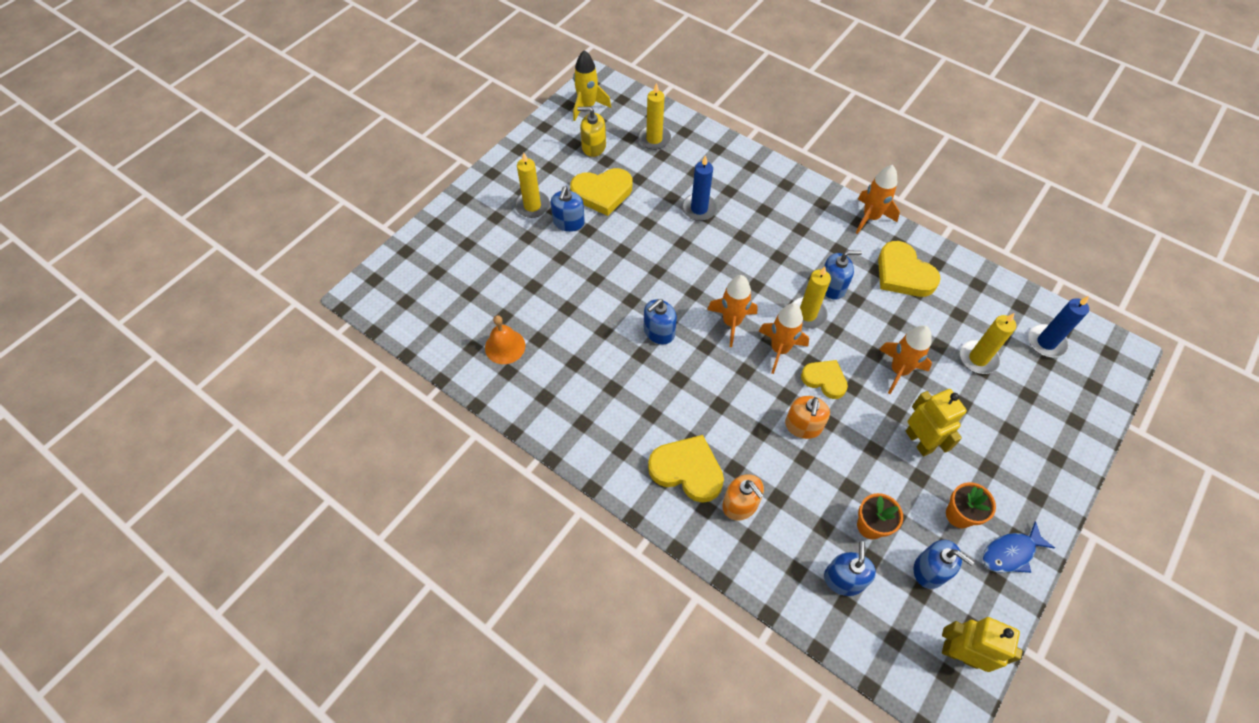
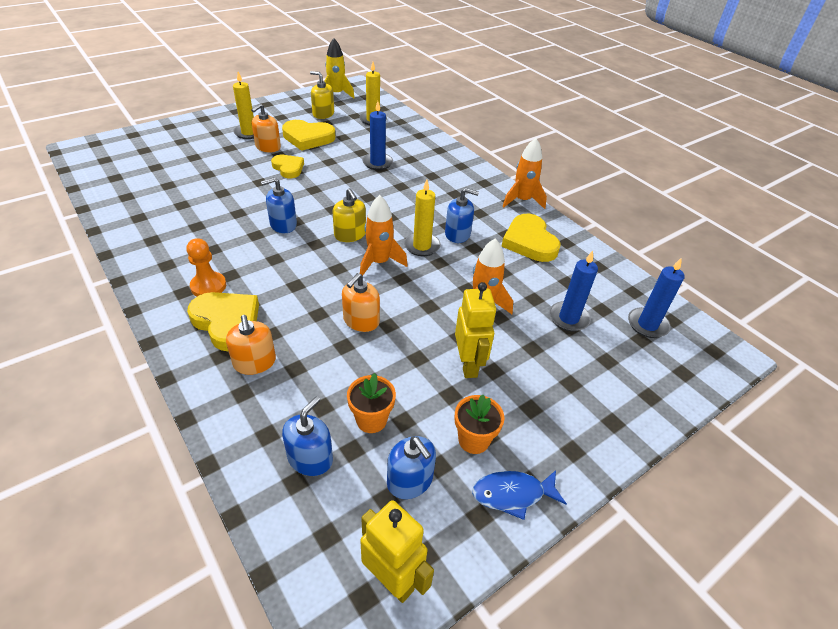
camera: 15 degrees right, 15 degrees down
orange bell [485,315,525,364] -> none
blue soap dispenser [551,186,585,232] -> orange soap dispenser [251,103,281,153]
orange rocket [707,275,758,347] -> yellow soap dispenser [333,188,366,242]
yellow heart [801,360,848,399] -> yellow heart moved to [271,155,304,178]
yellow candle [960,313,1016,374] -> blue candle [549,251,598,331]
none -> orange pawn [186,238,226,297]

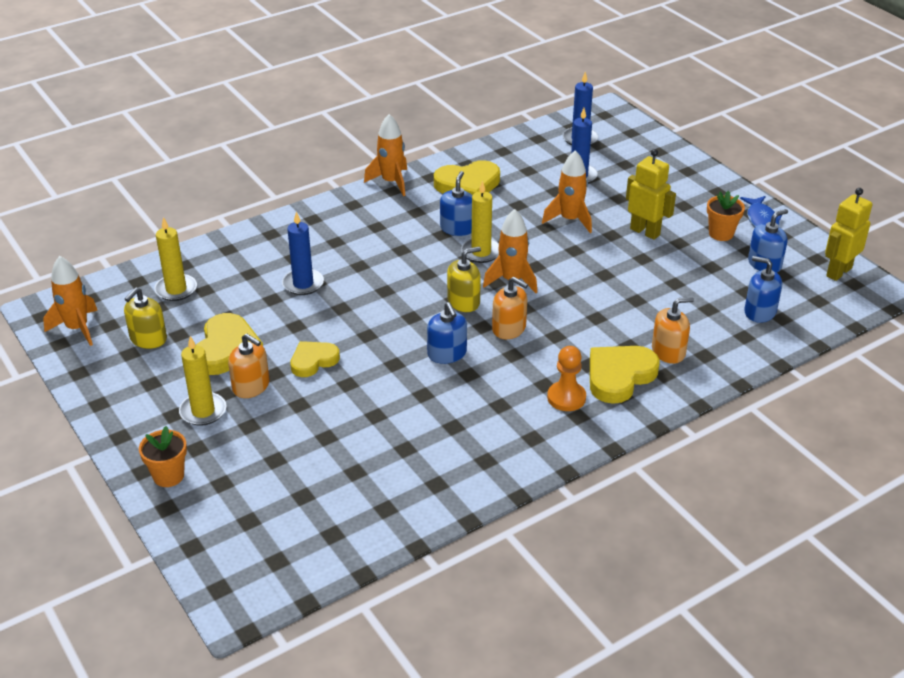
camera: 85 degrees left, 5 degrees down
yellow rocket [324,38,355,99] -> orange rocket [43,256,98,346]
orange soap dispenser [342,273,380,332] -> orange soap dispenser moved to [492,277,528,339]
orange flower pot [347,373,396,433] -> orange flower pot moved to [139,426,187,487]
yellow robot [455,282,496,378] -> yellow robot turned 45 degrees clockwise [626,149,676,240]

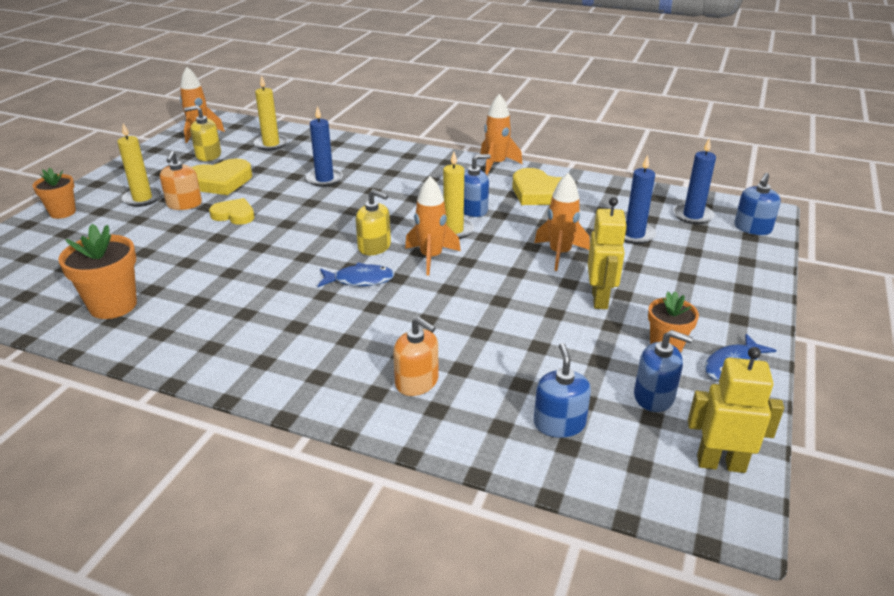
camera: 55 degrees right, 5 degrees down
blue soap dispenser [427,302,467,364] -> blue soap dispenser moved to [734,173,781,235]
orange soap dispenser [492,277,528,339] -> blue fish [318,262,395,287]
orange pawn [547,346,586,411] -> none
yellow heart [590,346,660,404] -> none
none -> orange flower pot [58,224,137,319]

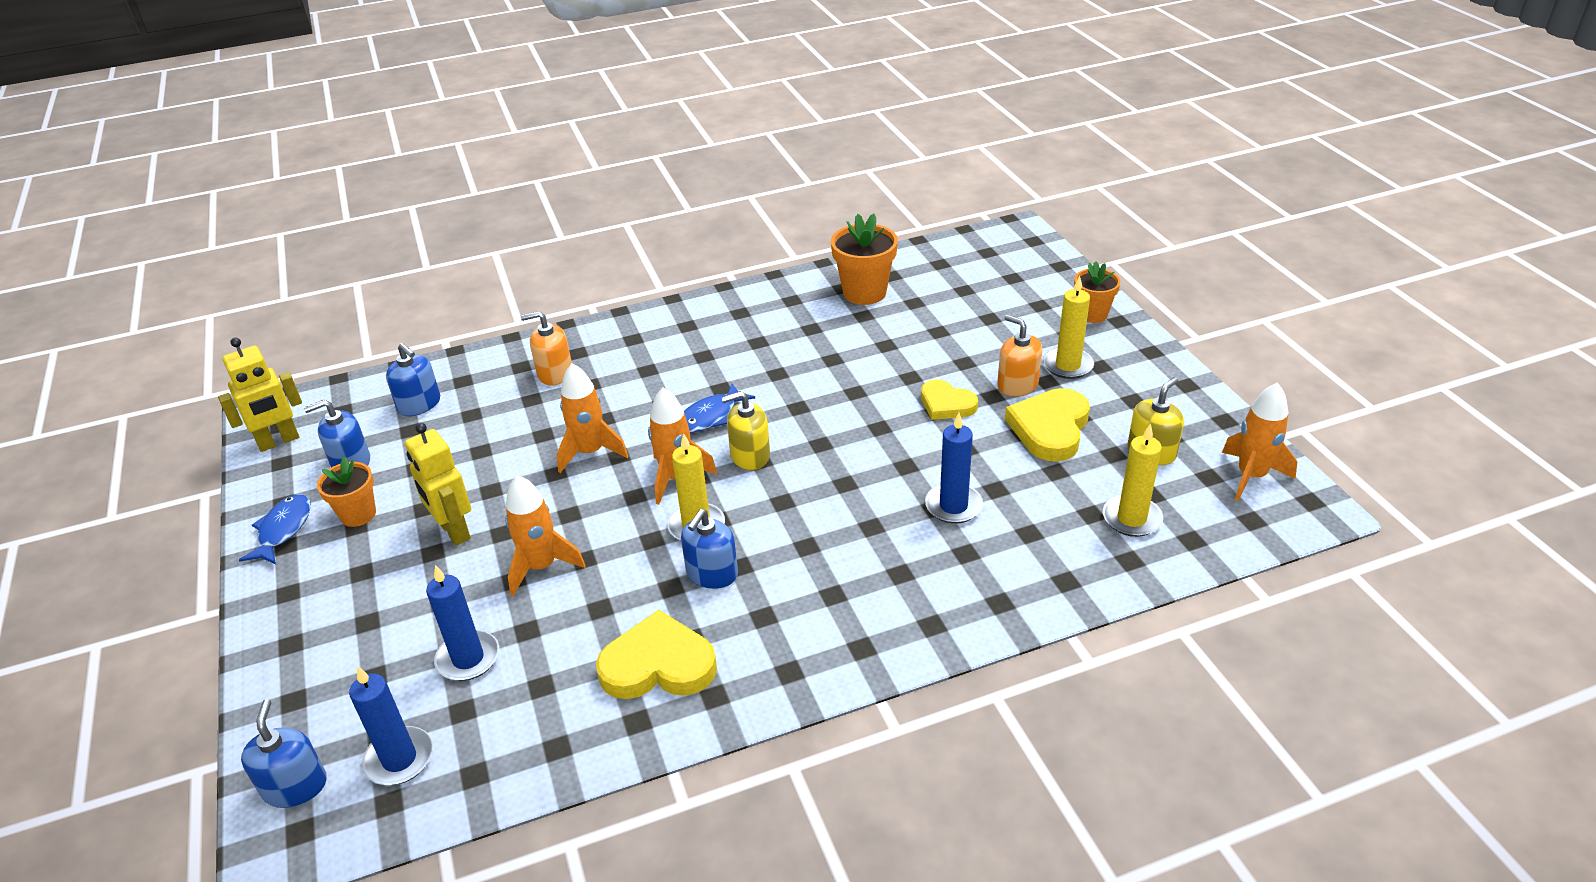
camera: 140 degrees right, 5 degrees up
yellow heart [209,198,255,225] -> yellow heart turned 60 degrees clockwise [921,380,978,420]
orange rocket [481,94,522,175] -> orange rocket moved to [557,363,629,473]

